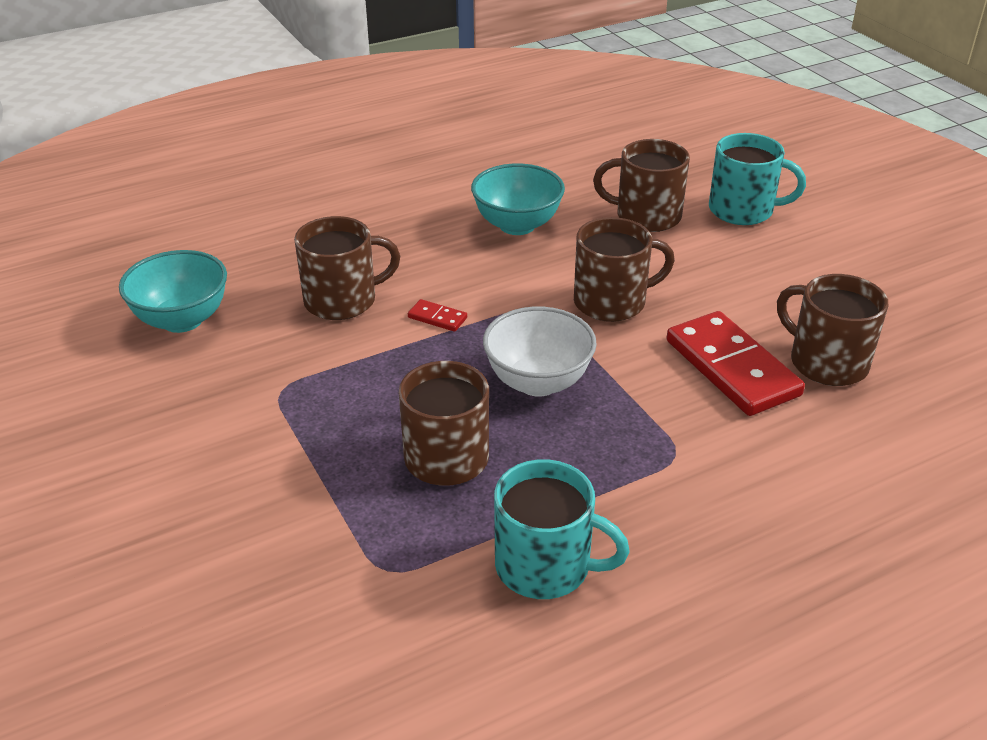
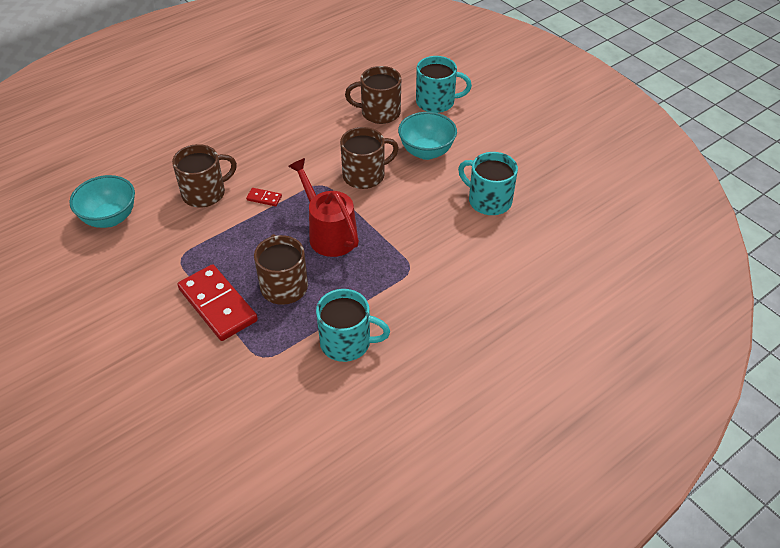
camera: 10 degrees left, 10 degrees up
turquoise bowl [471,163,565,235] -> turquoise bowl moved to [398,112,457,160]
white bowl [483,307,597,397] -> red watering can [288,158,359,257]
red domino [667,311,805,416] -> red domino moved to [177,264,258,341]
brown mug [777,274,889,386] -> turquoise mug [458,152,518,215]

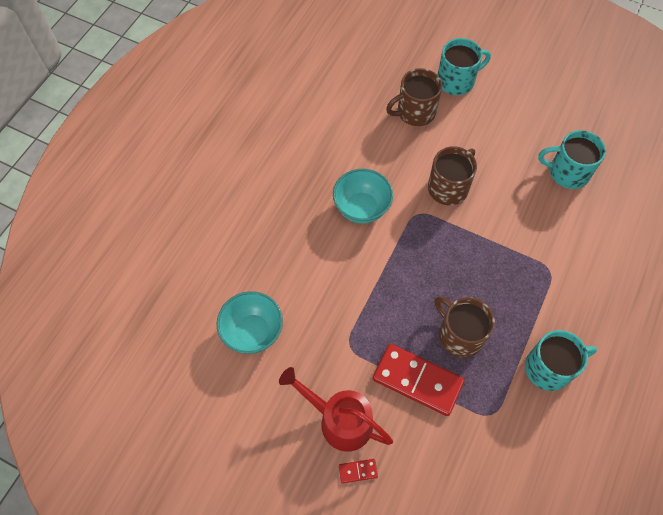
camera: 25 degrees left, 15 degrees up
brown mug [172,144,237,207] -> none
red domino [246,188,282,206] -> red domino moved to [339,459,378,484]
red watering can [288,158,359,257] -> red watering can moved to [279,367,393,452]
turquoise bowl [398,112,457,160] -> turquoise bowl moved to [333,169,393,224]

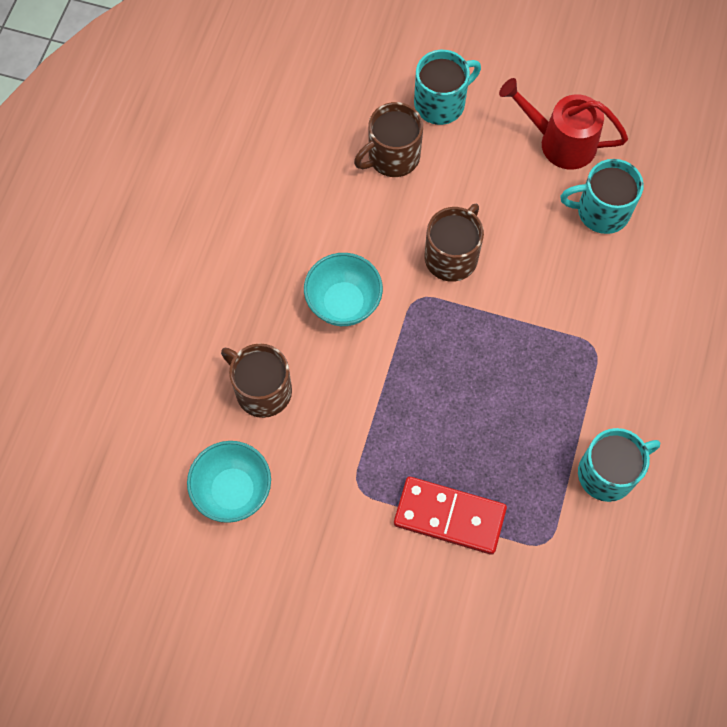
camera: 10 degrees left, 5 degrees up
red watering can [279,367,393,452] -> red watering can moved to [499,78,628,169]
red domino [339,459,378,484] -> none
brown mug [435,296,495,358] -> brown mug moved to [221,343,292,418]

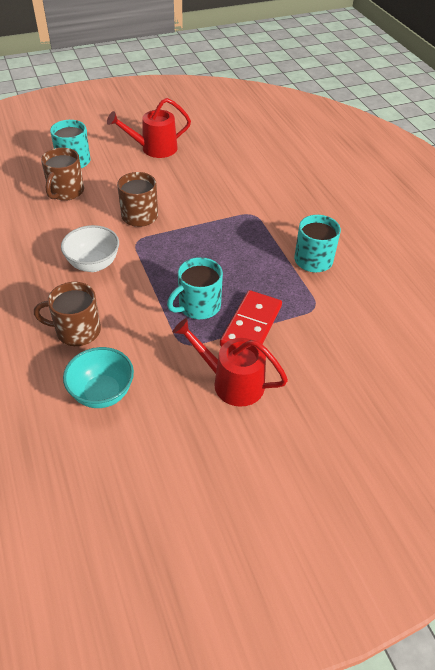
camera: 40 degrees left, 20 degrees down
turquoise bowl [304,253,383,326] -> white bowl [61,225,119,272]
red domino [394,477,507,555] -> red domino turned 45 degrees counterclockwise [220,290,282,347]
turquoise mug [560,159,644,234] -> turquoise mug moved to [167,257,223,319]
none -> red watering can [173,318,288,407]

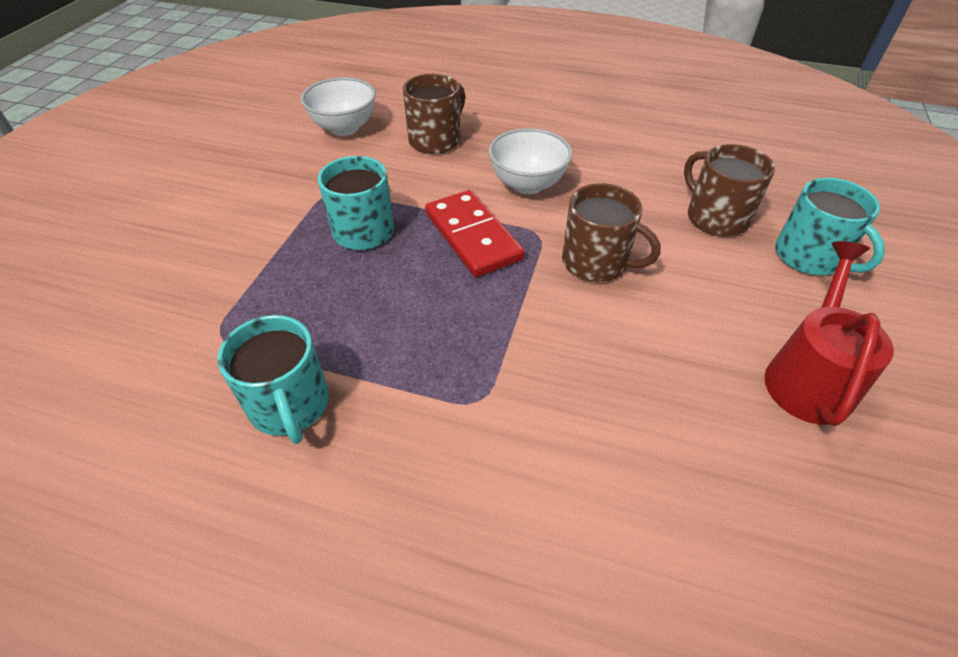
camera: 130 degrees right, 0 degrees up
turquoise bowl [63,347,134,408] -> white bowl [301,77,376,136]
red watering can [173,318,288,407] -> none
red domino [220,290,282,347] -> red domino moved to [425,190,524,277]

